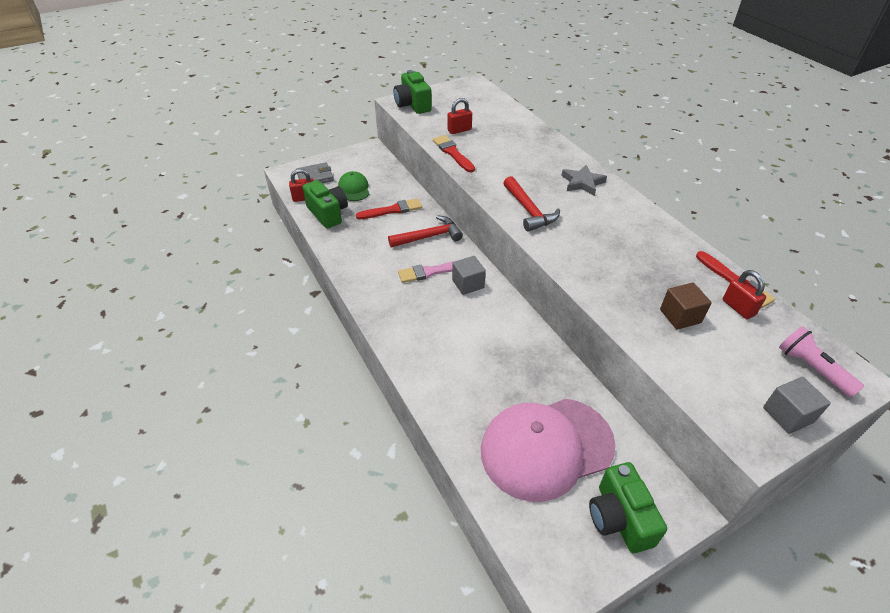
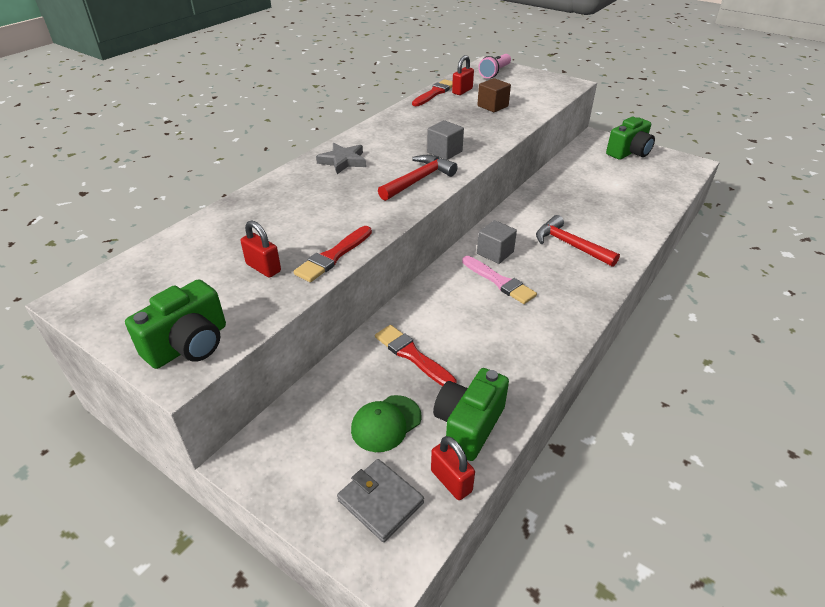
camera: 115 degrees left, 5 degrees down
red hammer [388,215,463,248] -> red hammer moved to [536,215,620,267]
pink cap [481,399,616,502] -> none
grey cube [763,377,831,434] -> grey cube moved to [427,120,464,160]

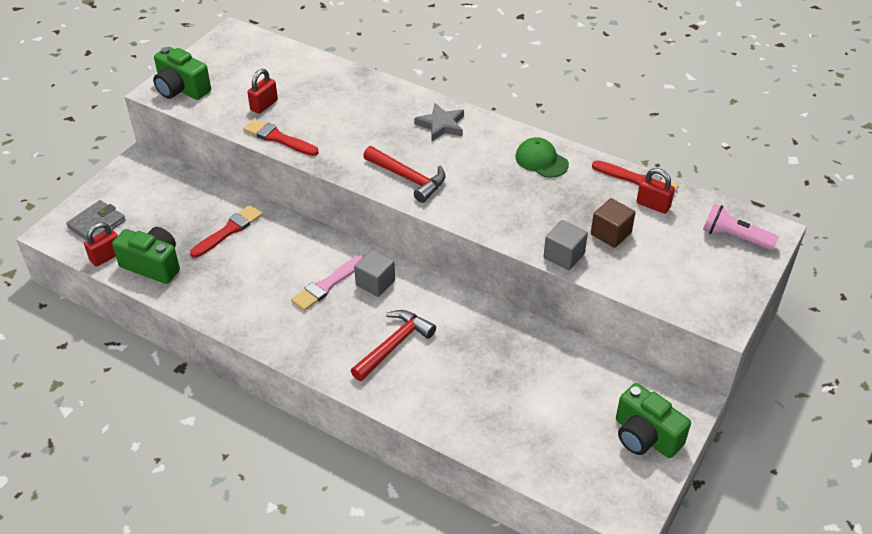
camera: 85 degrees right, 5 degrees up
green cap [351,395,422,452] -> green cap moved to [515,137,569,178]
grey cube [427,120,464,160] -> grey cube moved to [543,220,588,270]

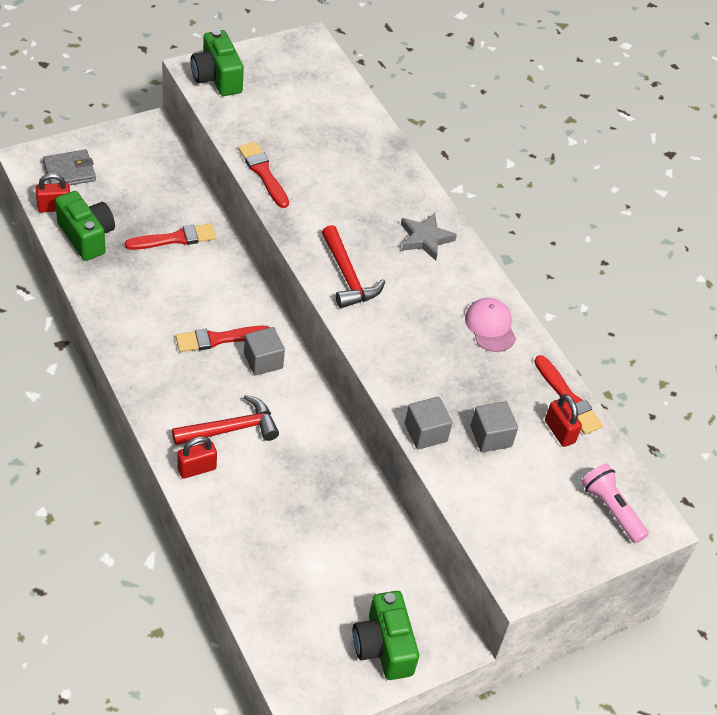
camera: 25 degrees right, 5 degrees up
red padlock [247,69,278,114] -> red padlock moved to [177,436,217,479]
pink brush [291,256,363,311] -> red brush [176,326,270,352]
green cap [515,137,569,178] -> pink cap [465,298,516,352]
brown cube [591,198,636,248] -> grey cube [470,401,518,453]

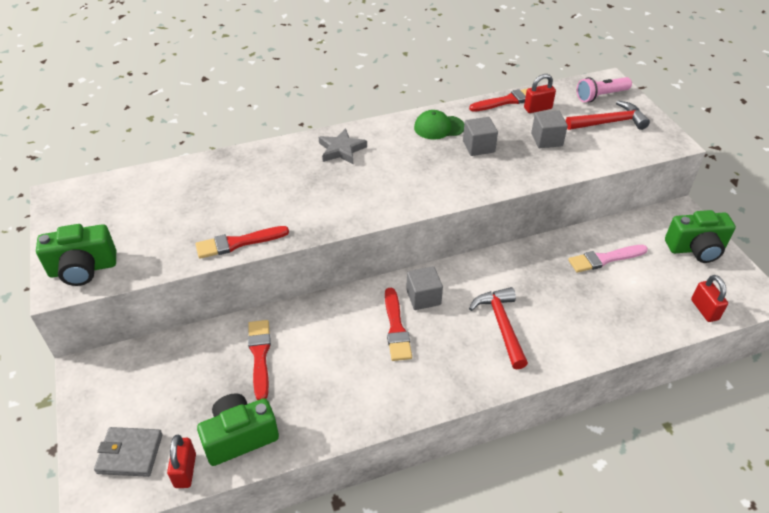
camera: 75 degrees left, 5 degrees down
grey wallet [43,149,96,186] -> grey wallet turned 75 degrees counterclockwise [94,427,163,477]
red padlock [177,436,217,479] -> red padlock moved to [691,275,728,322]
red hammer [321,225,385,308] -> red hammer moved to [566,101,650,130]
grey cube [405,397,452,450] -> grey cube moved to [463,117,498,156]
pink cap [465,298,516,352] -> green cap [414,110,464,139]
none -> pink brush [568,245,648,273]

